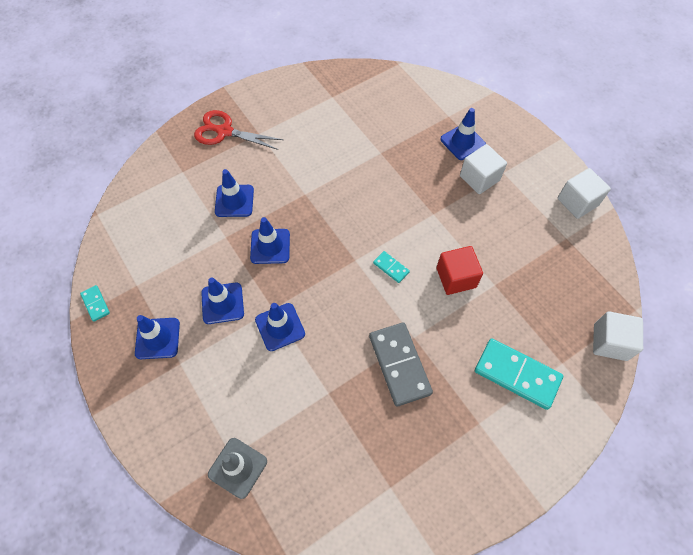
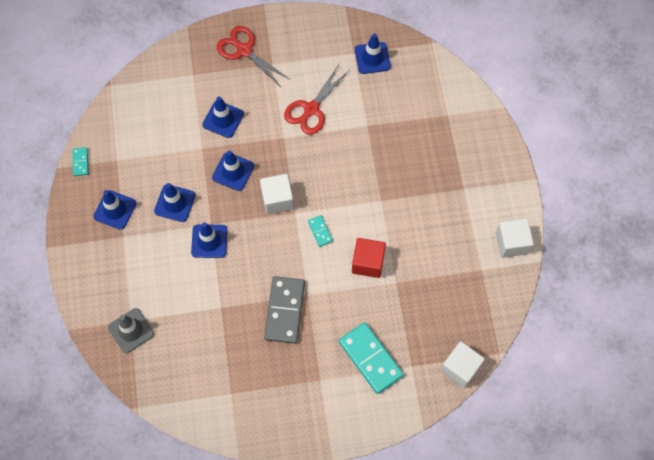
camera: 25 degrees right, 5 degrees up
blue traffic cone [440,108,486,160] -> blue traffic cone moved to [355,33,391,74]
white cube [460,144,507,194] -> white cube moved to [260,174,294,214]
none -> red scissors [284,64,350,135]

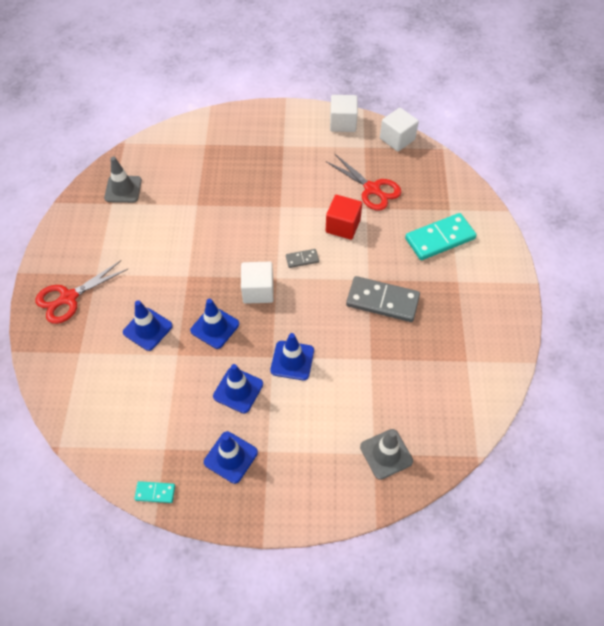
camera: 80 degrees left, 10 degrees down
red scissors [284,64,350,135] -> red scissors moved to [326,154,402,210]
turquoise domino [308,215,333,247] -> grey domino [286,249,319,268]
blue traffic cone [355,33,391,74] -> grey traffic cone [104,157,142,203]
white cube [441,341,485,388] -> white cube moved to [380,108,419,152]

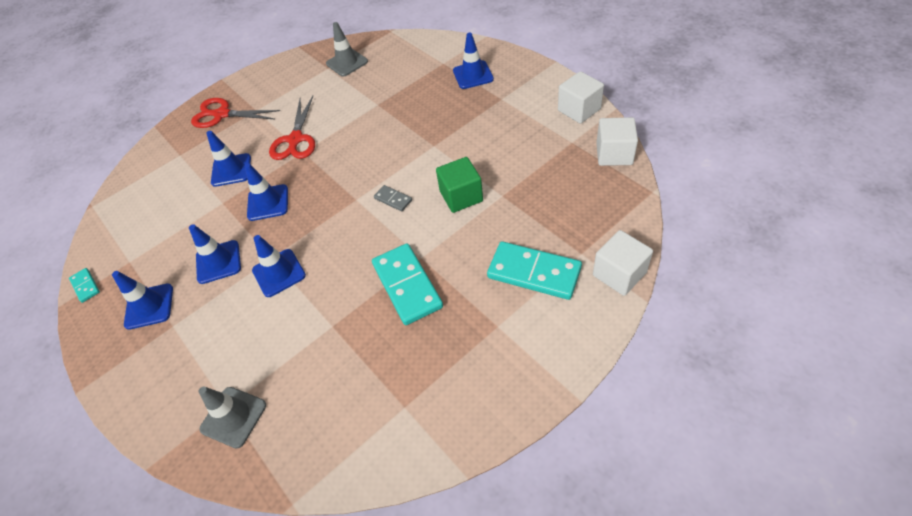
camera: 55 degrees right, 5 degrees down
white cube [241,262,274,304] -> white cube moved to [593,230,653,296]
red scissors [326,154,402,210] -> red scissors moved to [269,96,315,160]
red cube [326,195,362,240] -> green cube [436,157,483,213]
grey domino [346,276,420,322] -> turquoise domino [372,243,443,325]
none -> blue traffic cone [453,33,494,89]

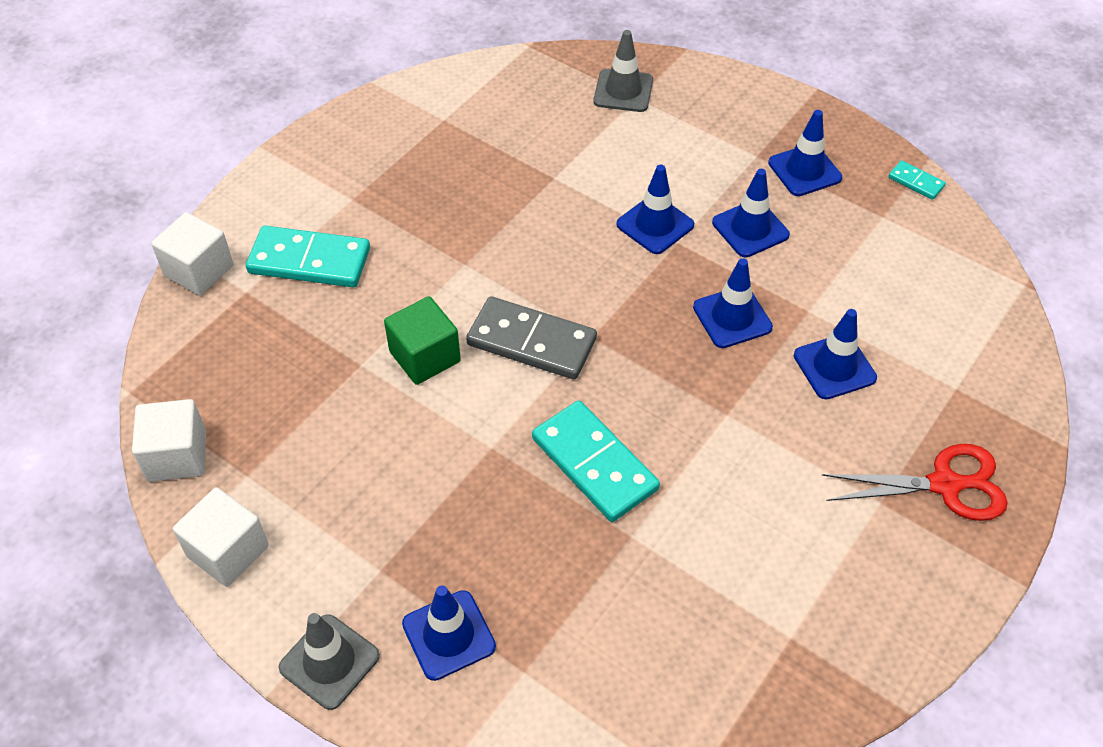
camera: 160 degrees right, 0 degrees up
red scissors [269,96,315,160] -> none
grey traffic cone [326,22,368,77] -> grey traffic cone moved to [278,613,380,710]
turquoise domino [372,243,443,325] -> turquoise domino moved to [532,401,660,522]
grey domino [374,185,412,211] -> grey domino [466,296,597,379], size x2.10

